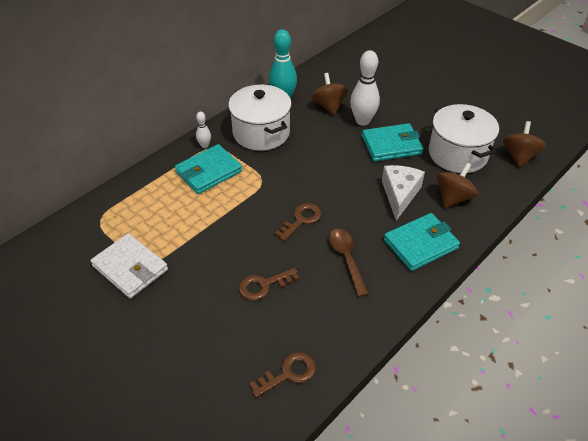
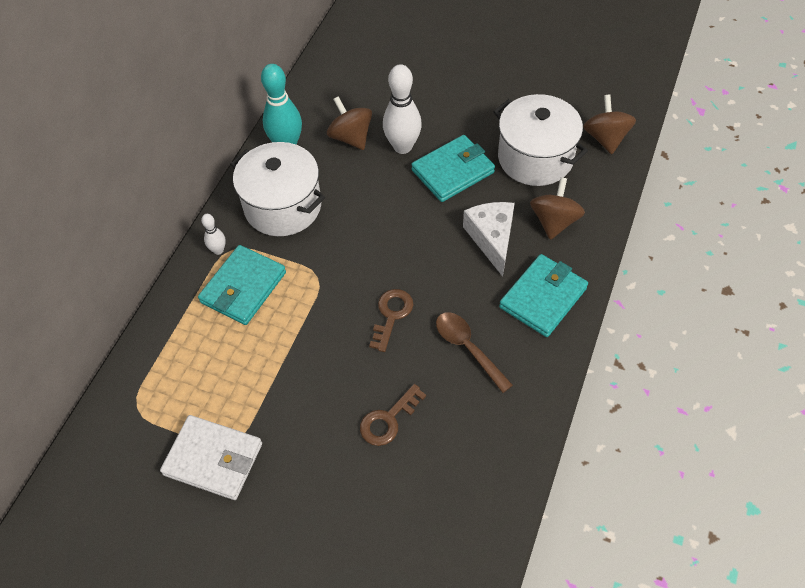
camera: 20 degrees left, 10 degrees up
brown key [249,352,316,398] -> none

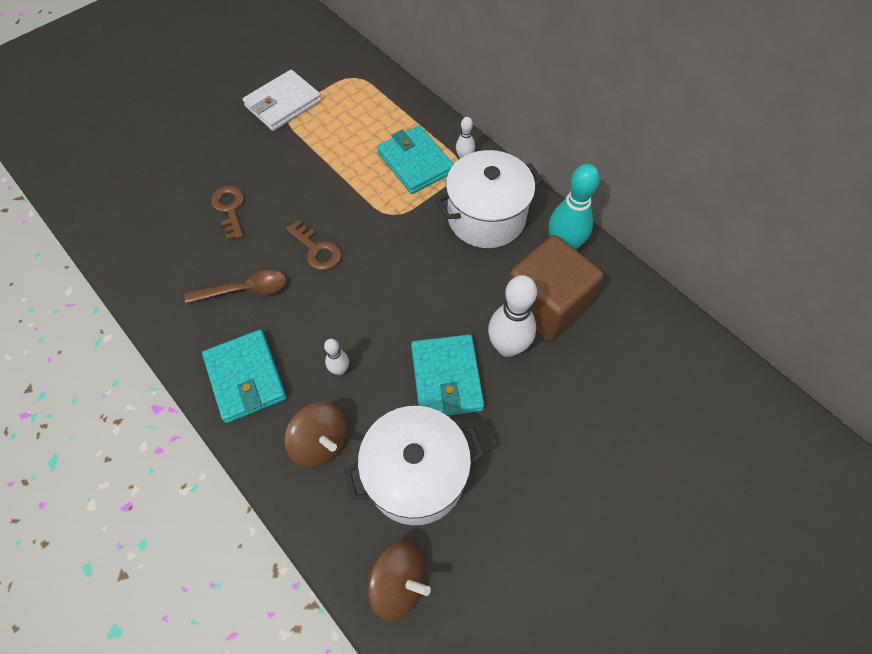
camera: 115 degrees right, 5 degrees up
brown spinning top [327,96,372,150] -> brown cube [504,235,603,342]
white cheese [463,202,515,277] -> white bowling pin [324,339,349,375]

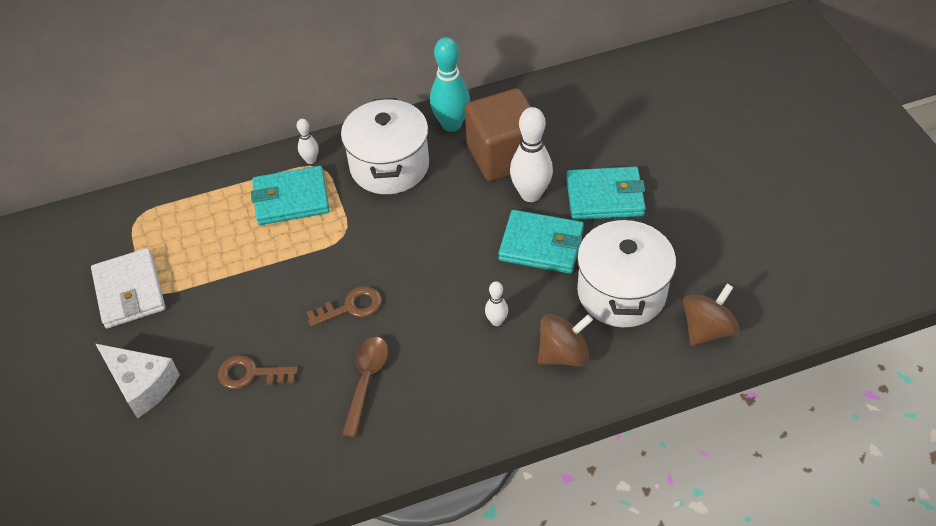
camera: 65 degrees left, 10 degrees down
turquoise wallet [202,330,287,423] -> turquoise wallet moved to [566,167,646,220]
none -> white cheese [96,344,180,418]

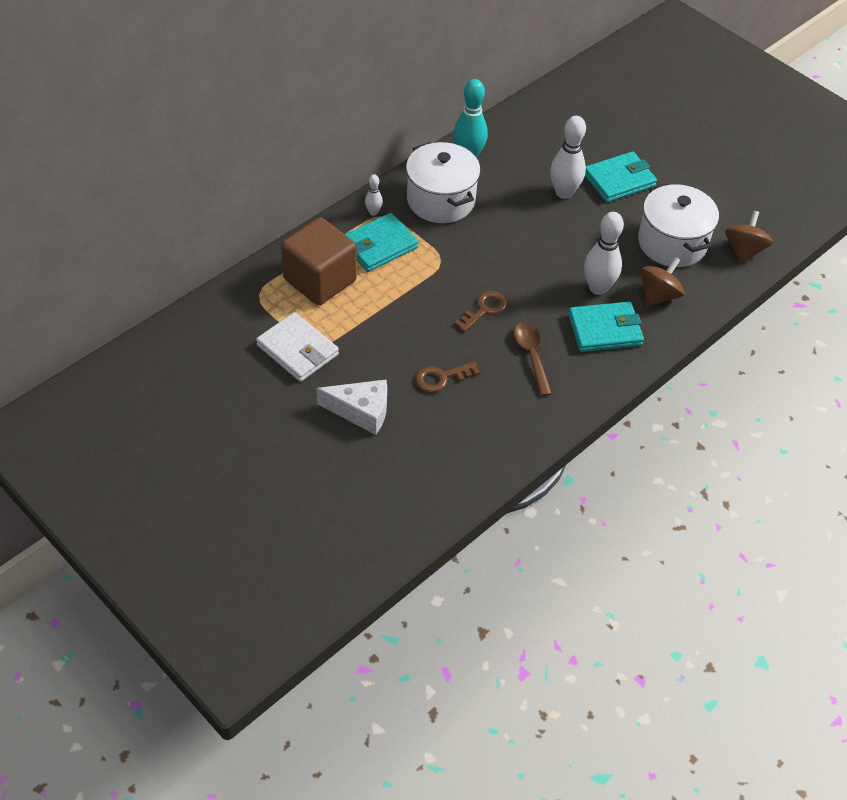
camera: 30 degrees left, 0 degrees up
brown cube [465,88,531,181] -> brown cube moved to [281,217,357,305]
white bowling pin [485,281,508,326] -> white bowling pin [584,212,624,295], size x1.99
turquoise wallet [498,210,584,274] -> turquoise wallet moved to [568,302,644,352]

